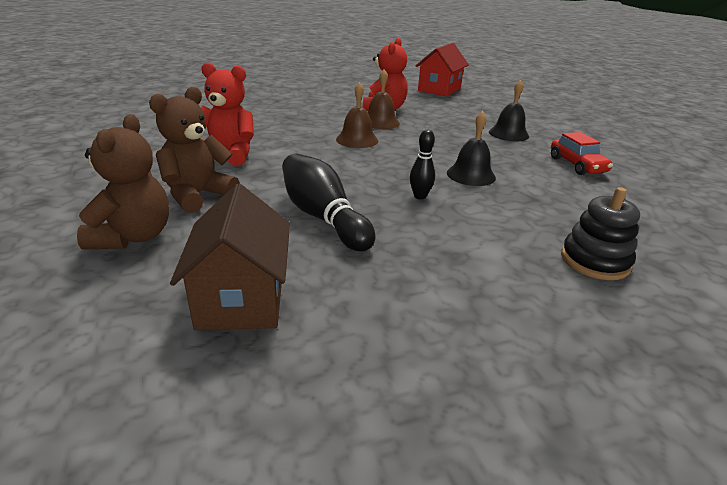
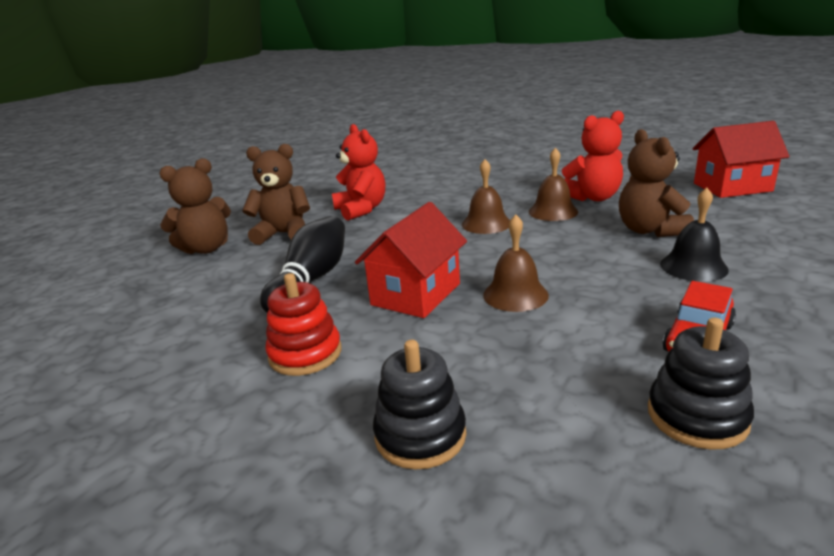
camera: 55 degrees right, 5 degrees down
brown house [170,184,290,330] -> none
black bowling pin [410,130,435,199] -> red house [355,202,467,318]
black bell [447,111,496,186] -> brown bell [483,215,549,312]
none -> red stacking toy [265,273,342,376]
none -> brown teddy bear [619,129,694,237]
none -> black stacking toy [648,318,754,450]

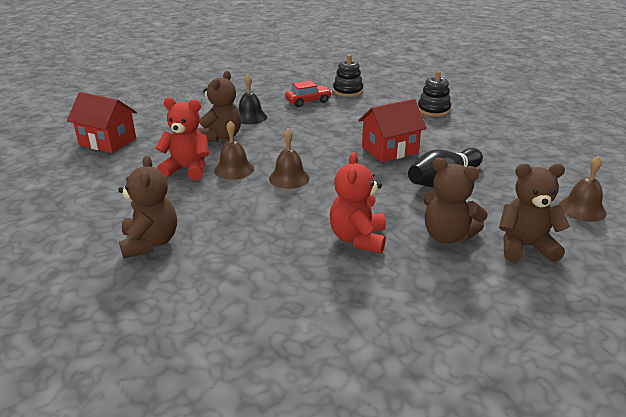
camera: 150 degrees left, 5 degrees up
red stacking toy [265,273,342,376] -> none
brown bell [483,215,549,312] -> brown bell moved to [559,156,607,222]
none -> brown teddy bear [118,155,177,259]

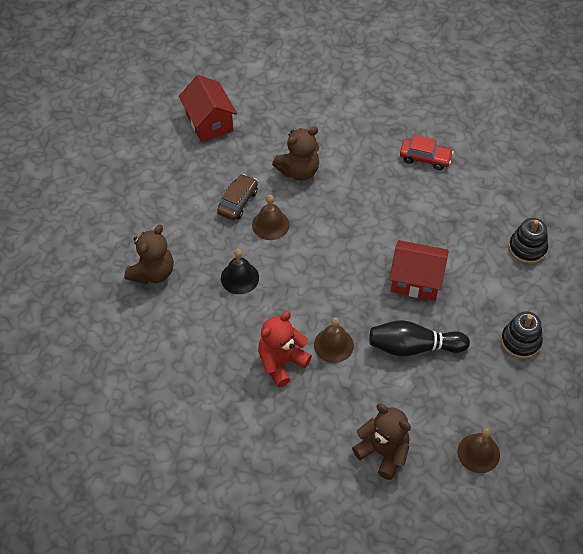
camera: 40 degrees right, 25 degrees up
red teddy bear [155,98,209,180] -> brown car [217,174,258,220]
black bell [238,75,267,124] -> black bell moved to [221,249,259,294]
brown bell [269,129,310,189] -> brown bell moved to [314,317,354,363]
black stacking toy [333,55,363,97] -> black stacking toy moved to [501,311,543,359]
brown teddy bear [423,158,488,244] -> none

